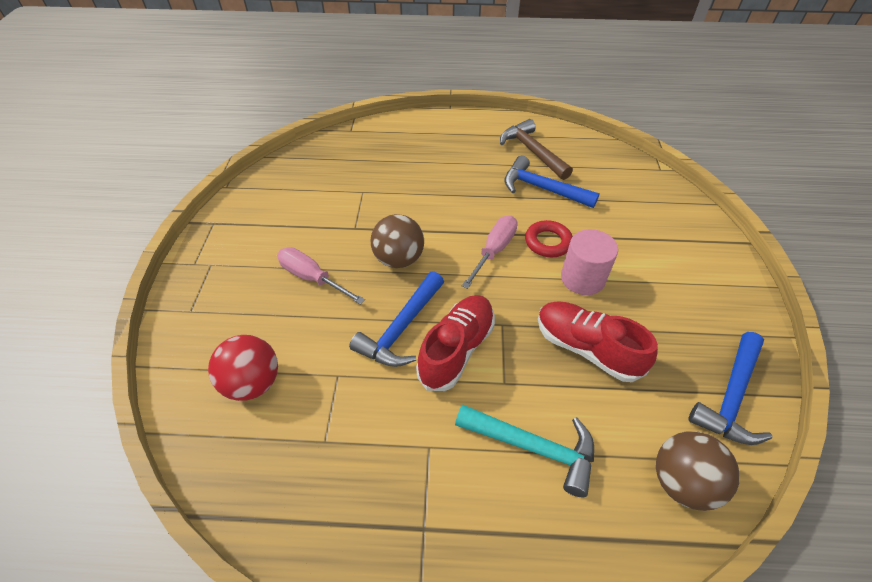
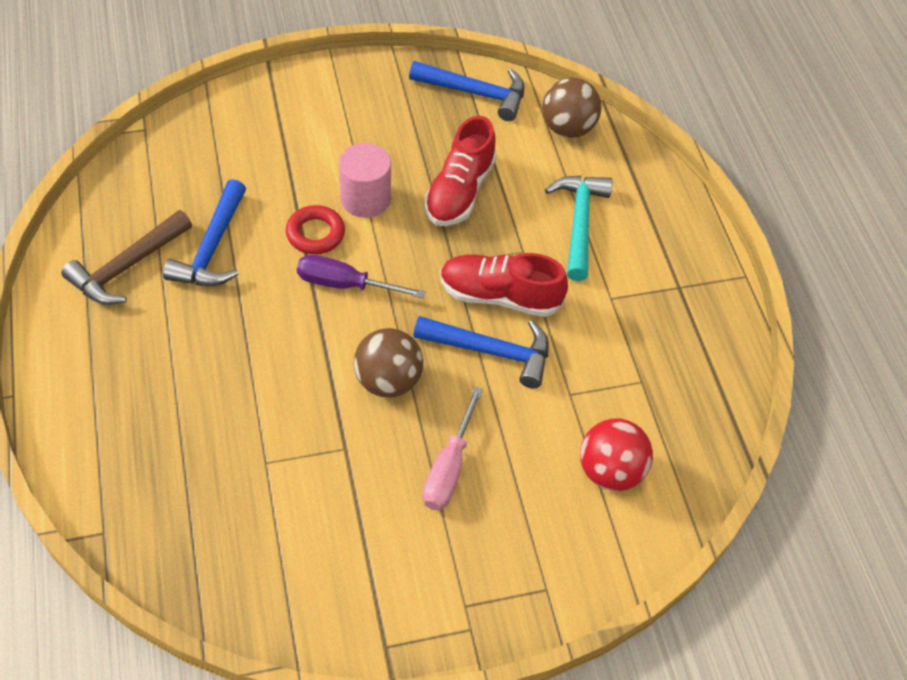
camera: 110 degrees left, 5 degrees up
pink screwdriver [462,216,518,289] -> purple screwdriver [297,255,426,298]

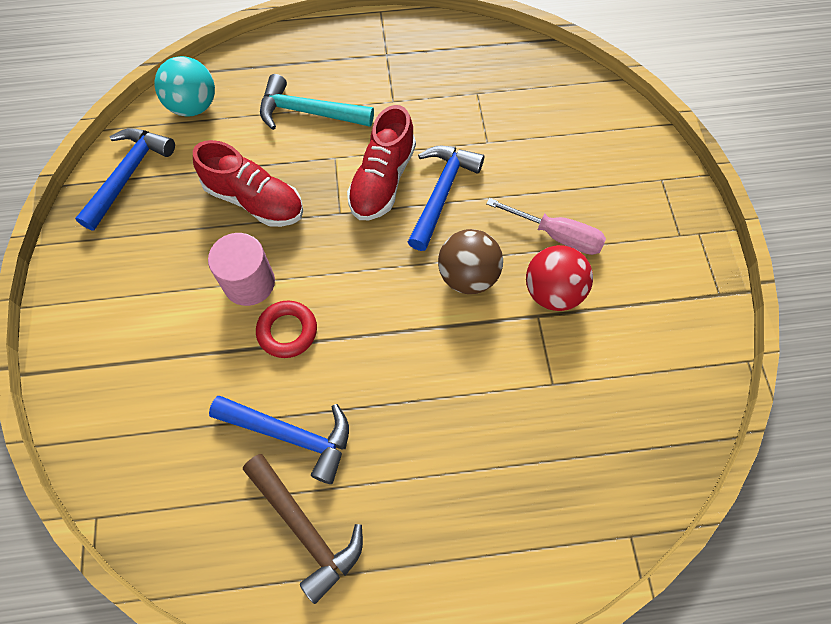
camera: 80 degrees left, 10 degrees up
purple screwdriver [297,255,426,298] -> none
brown ball [542,78,601,138] -> turquoise ball [155,56,215,117]
red ball [580,418,653,491] -> red ball moved to [526,245,593,311]

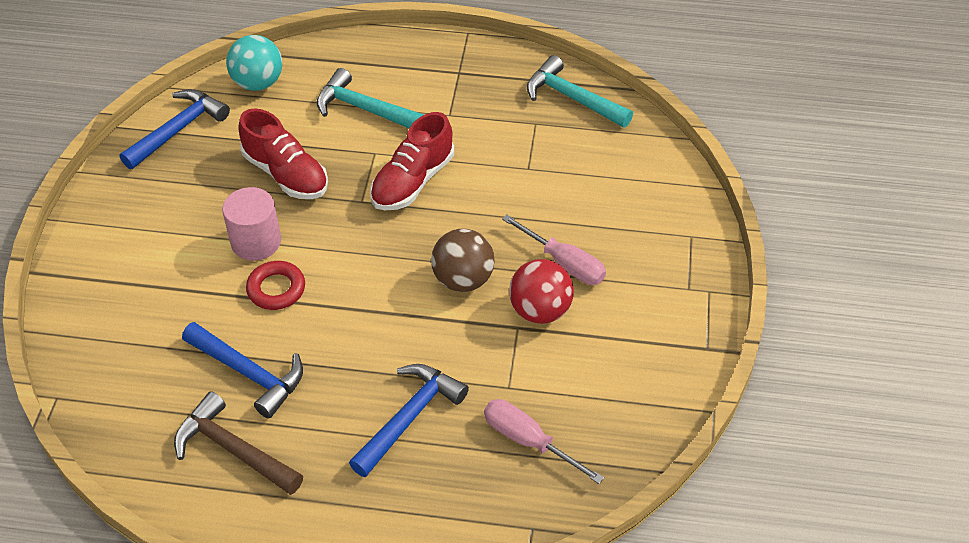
camera: 15 degrees right, 15 degrees down
brown hammer [243,454,363,604] -> brown hammer turned 150 degrees clockwise [174,391,303,495]
blue hammer [408,146,484,251] -> blue hammer moved to [349,364,469,477]
none -> pink screwdriver [484,399,604,484]
none -> turquoise hammer [527,55,633,128]

